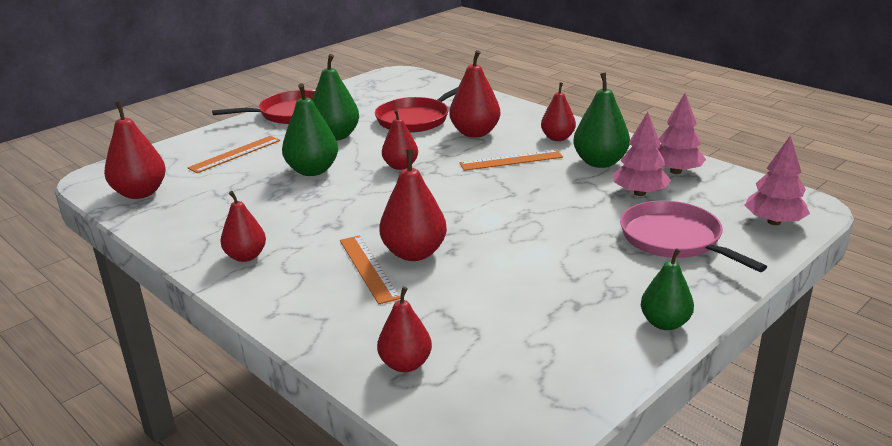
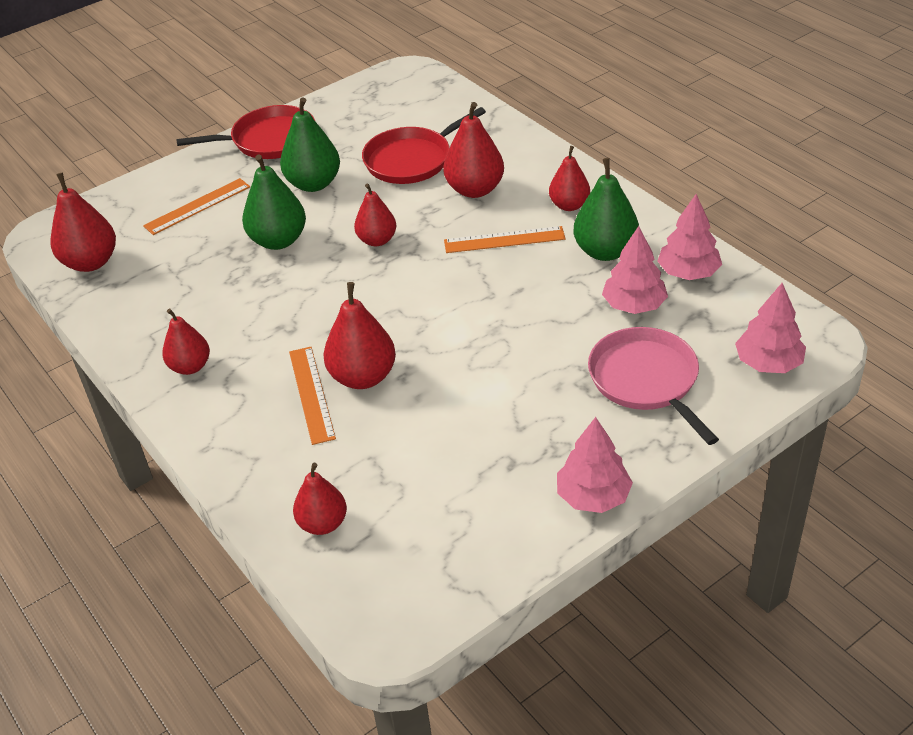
camera: 10 degrees right, 15 degrees up
green pear [641,248,694,330] -> pink tree [557,417,633,513]

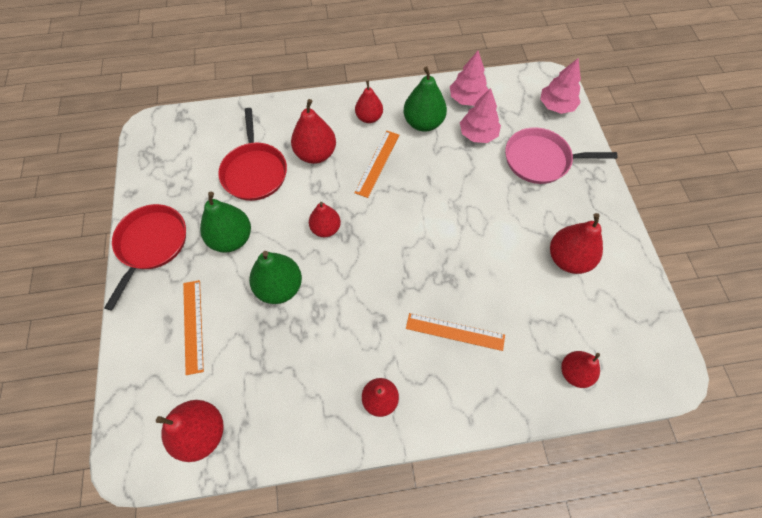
camera: 65 degrees left, 20 degrees up
red pear [323,282,396,389] -> red pear moved to [550,213,603,274]
pink tree [557,417,633,513] -> none

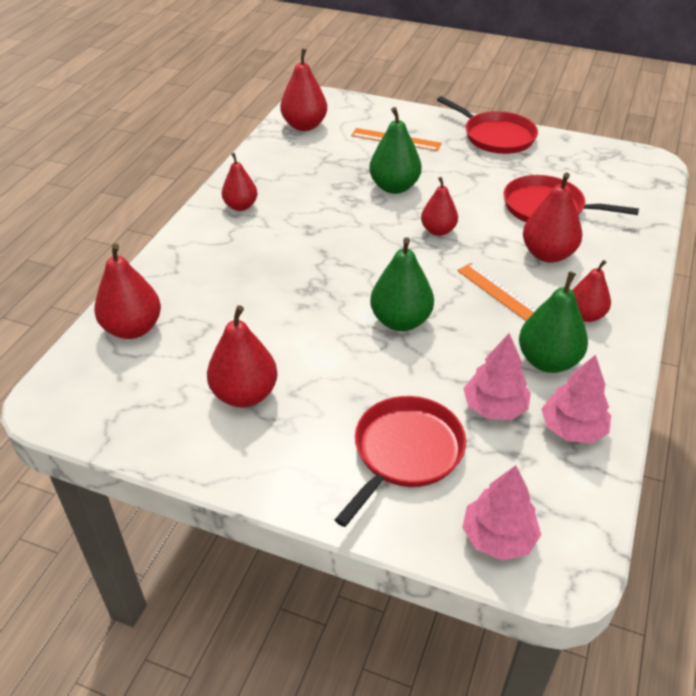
camera: 120 degrees right, 20 degrees down
green pear [200,192,251,253] -> green pear moved to [370,237,434,331]
orange ruler [406,313,505,351] -> none
pink pan [505,127,618,184] -> red pan [335,396,466,527]
red pear [561,351,600,388] -> red pear [94,243,161,339], size x1.50

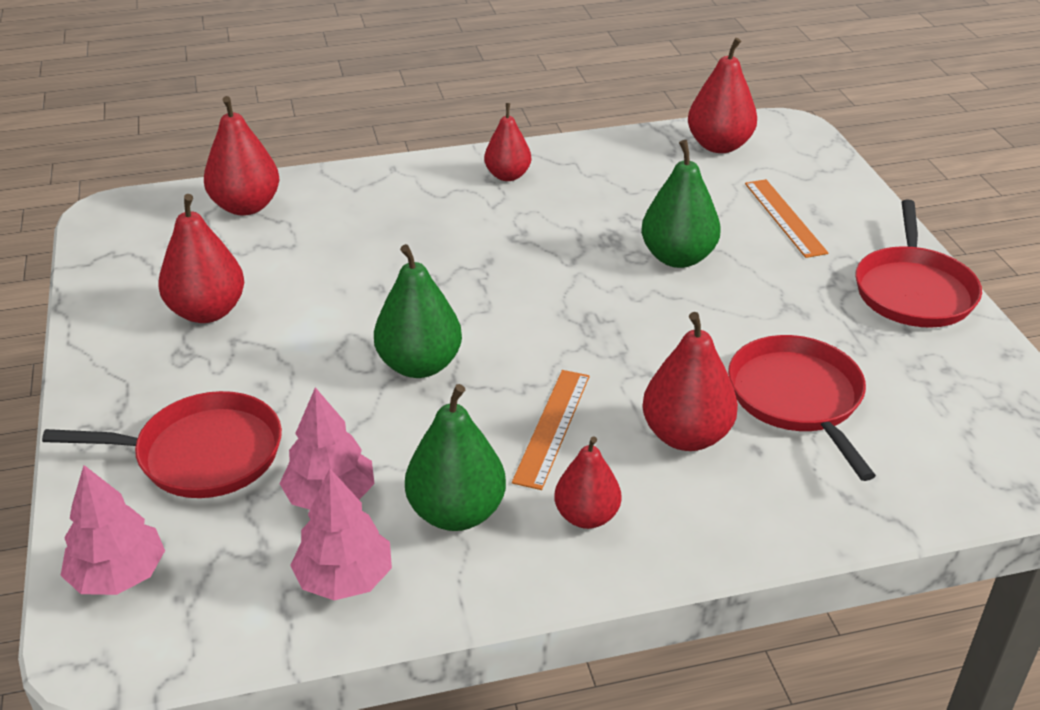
camera: 55 degrees right, 5 degrees down
red pear [421,177,458,236] -> none

